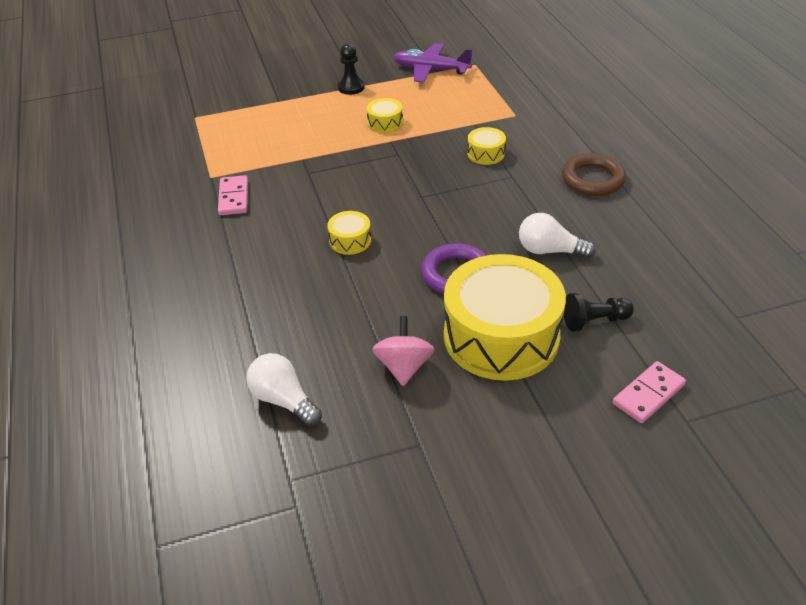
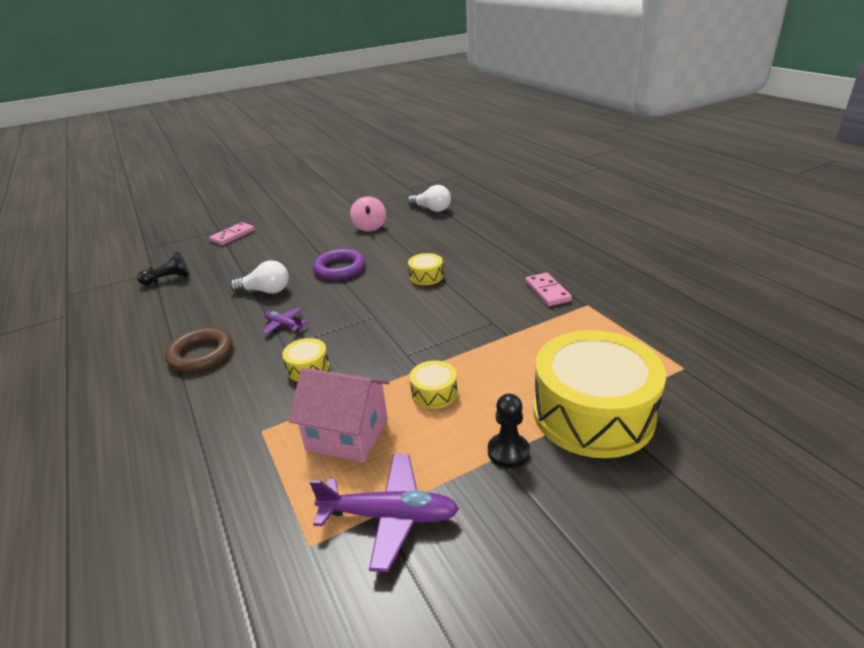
camera: 170 degrees right, 10 degrees down
yellow drum [444,254,566,381] -> yellow drum moved to [533,330,666,458]
black pawn [564,293,634,332] -> black pawn moved to [137,252,190,285]
none -> purple plane [262,308,308,335]
none -> pink house [289,368,389,463]

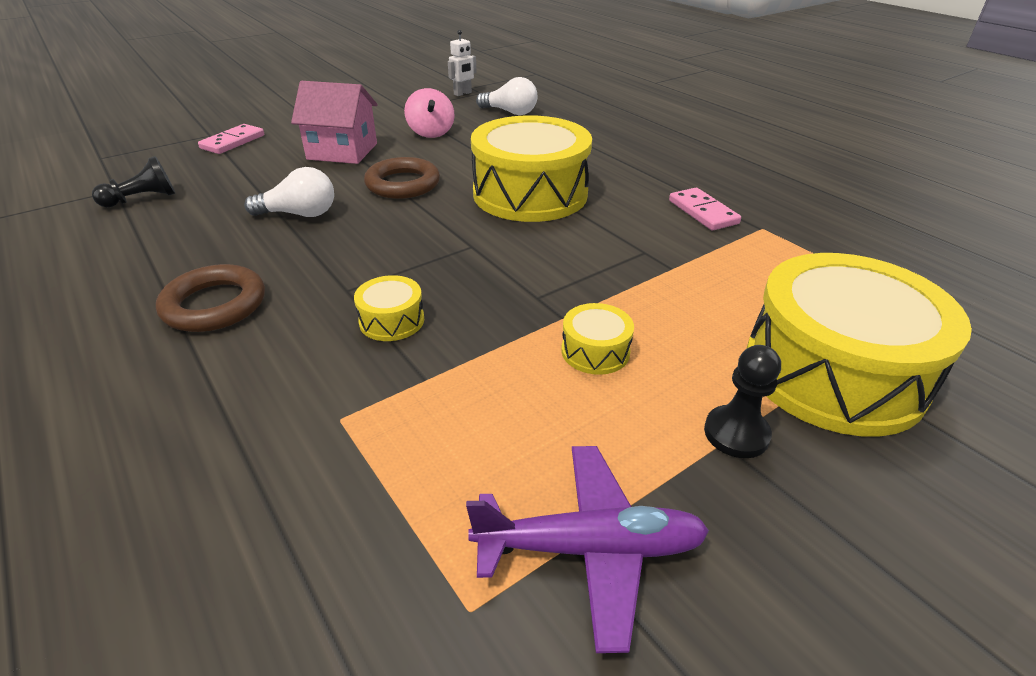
camera: 10 degrees left, 5 degrees up
purple plane [262,308,308,335] -> none
pink house [289,368,389,463] -> pink house moved to [291,81,378,164]
purple ring [313,249,365,280] -> brown ring [364,157,440,199]
yellow drum [408,253,443,285] -> yellow drum [471,115,592,222], size x2.40
none -> white robot [448,30,477,96]

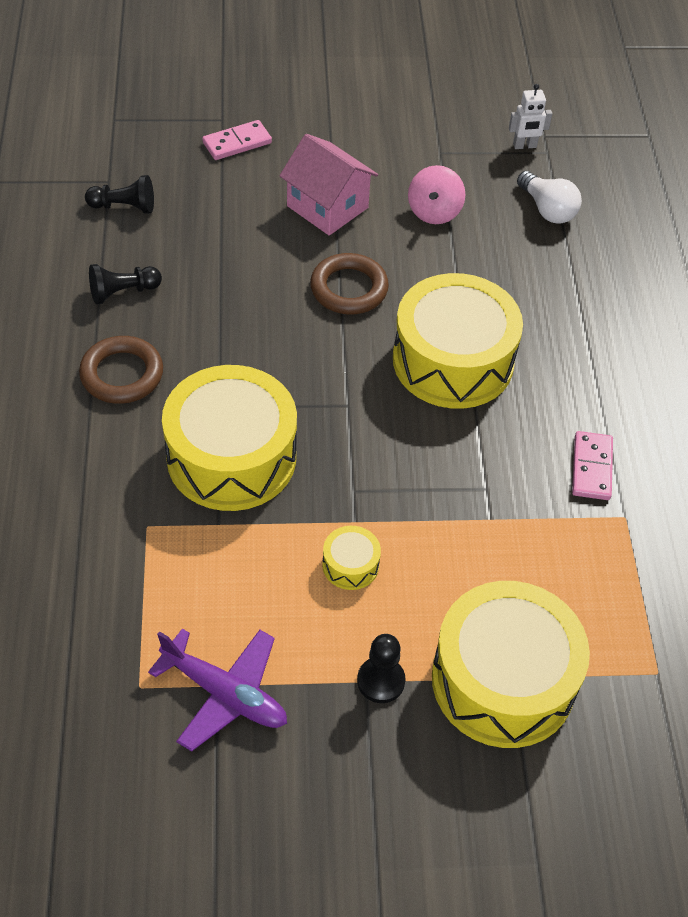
camera: 30 degrees right, 15 degrees up
white light bulb [244,167,334,217] -> none
yellow drum [354,275,424,341] -> yellow drum [162,365,297,511], size x2.40
none -> black pawn [89,264,162,304]

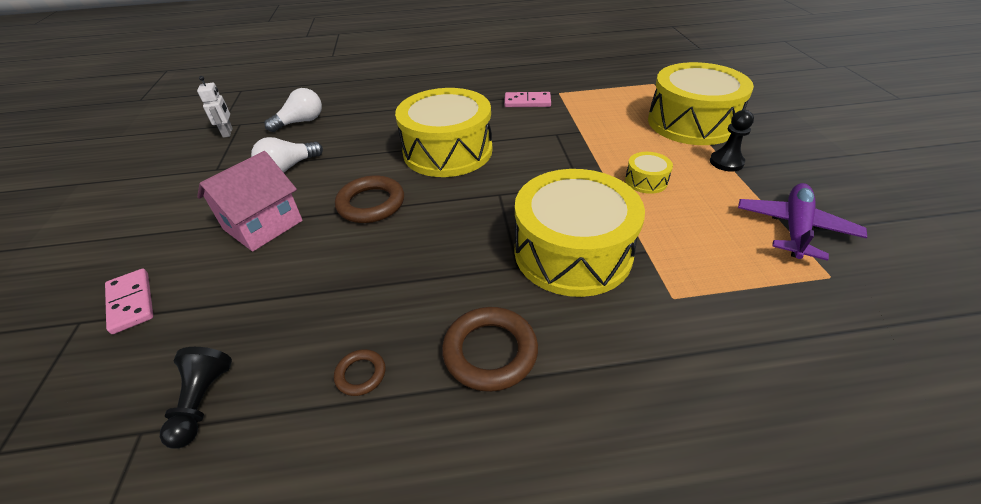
camera: 90 degrees left, 10 degrees down
black pawn [89,264,162,304] -> brown ring [334,349,385,396]
pink spinning top [408,165,465,224] -> white light bulb [251,137,323,173]

